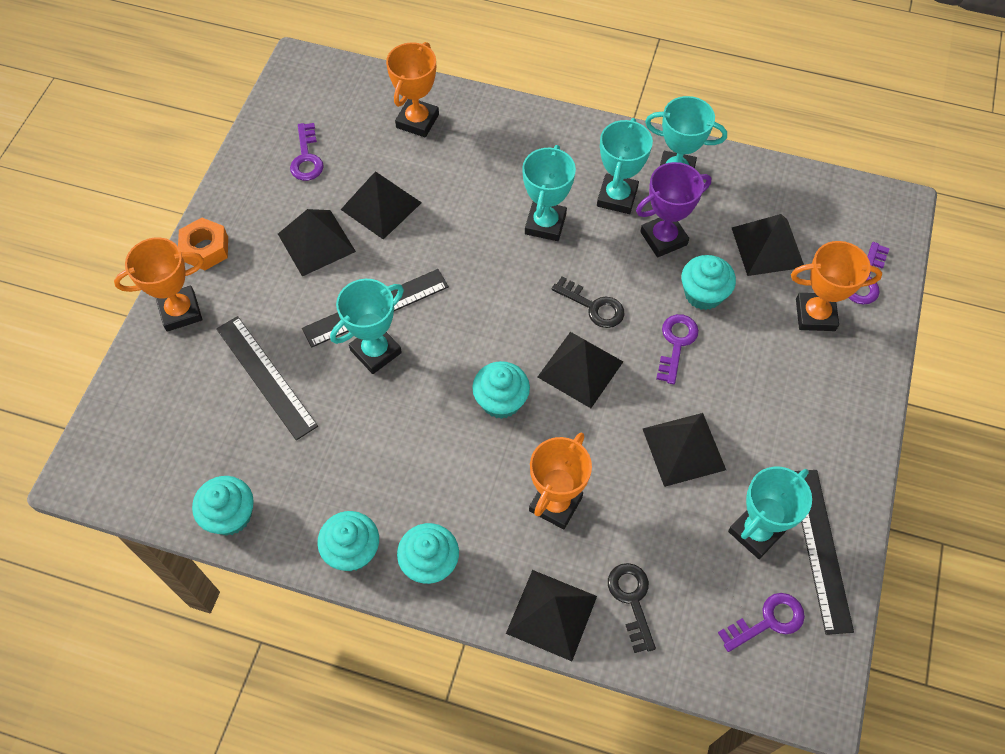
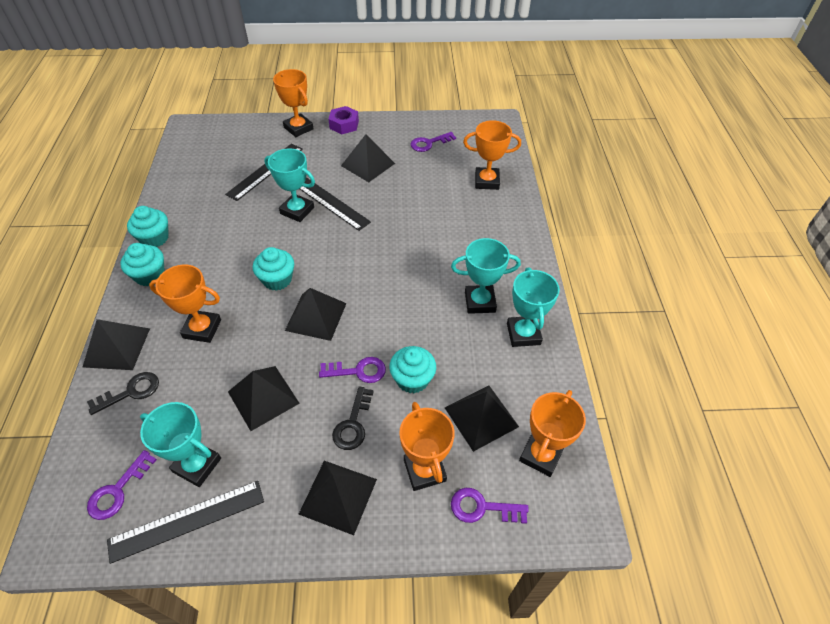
camera: 70 degrees right, 10 degrees down
orange nut [178,218,228,270] -> purple nut [328,106,359,134]
turquoise cupcake [192,476,254,535] -> none
black pyramid [341,171,422,240] -> black pyramid moved to [299,461,377,535]
turquoise trophy [522,145,576,241] -> none
black key [552,276,625,328] -> black key moved to [332,386,374,450]
purple trophy [636,162,711,257] -> none
purple key [718,593,805,652] -> purple key turned 75 degrees clockwise [87,450,157,520]
none -> orange trophy [519,390,586,477]

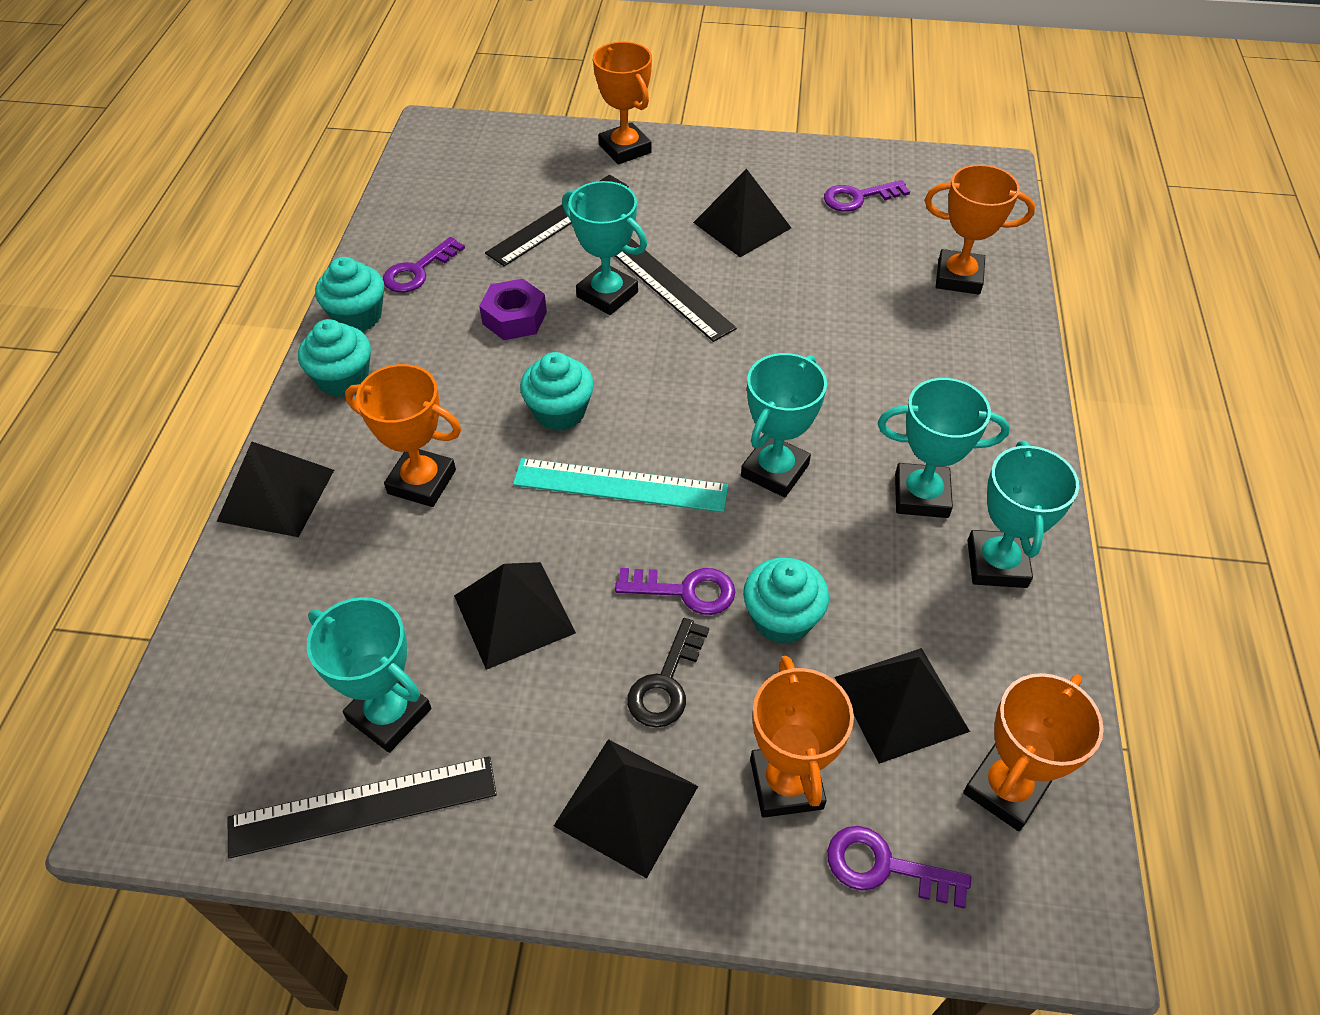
camera: 10 degrees right, 0 degrees up
black key [87,372,159,415] -> none
purple key [87,450,157,520] -> purple key moved to [383,237,465,293]
black pyramid [285,288,347,341] -> turquoise ruler [513,458,728,512]
purple nut [328,106,359,134] -> purple nut moved to [479,279,547,340]
none -> turquoise trophy [741,353,827,497]

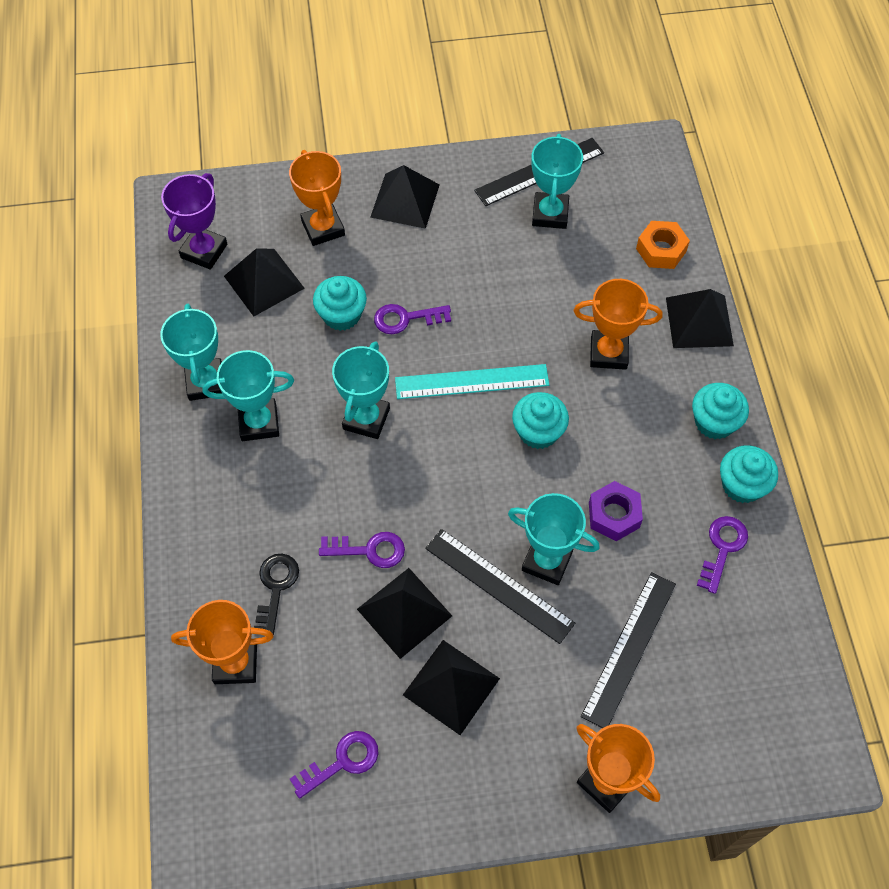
camera: 165 degrees right, 10 degrees up
turquoise trophy [307,597,431,753] -> turquoise trophy turned 75 degrees clockwise [531,134,583,229]
black pyramid [454,562,576,670] -> black pyramid moved to [357,568,452,659]
black key [627,618,709,728] -> black key moved to [254,554,299,635]
purple key [827,826,971,909] -> purple key moved to [319,532,405,568]
orange trophy [963,673,1104,831] -> purple trophy [161,173,227,270]
none -> orange nut [636,221,690,269]

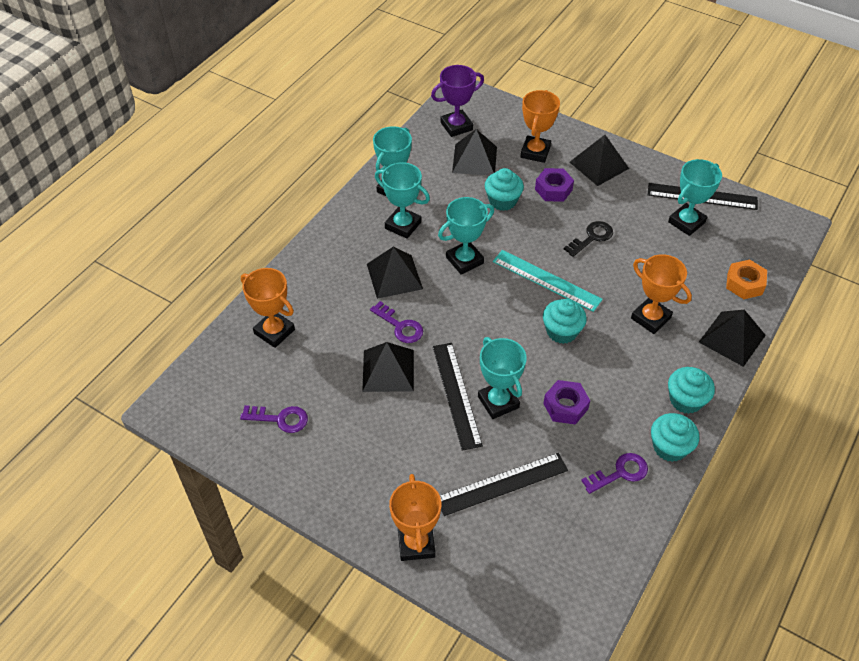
camera: 40 degrees right, 10 degrees down
black key [254,554,299,635] -> black key moved to [564,221,613,257]
purple key [374,304,451,334] -> none
black pyramid [403,640,500,735] -> black pyramid moved to [367,247,423,299]
none -> purple nut [535,168,574,202]

